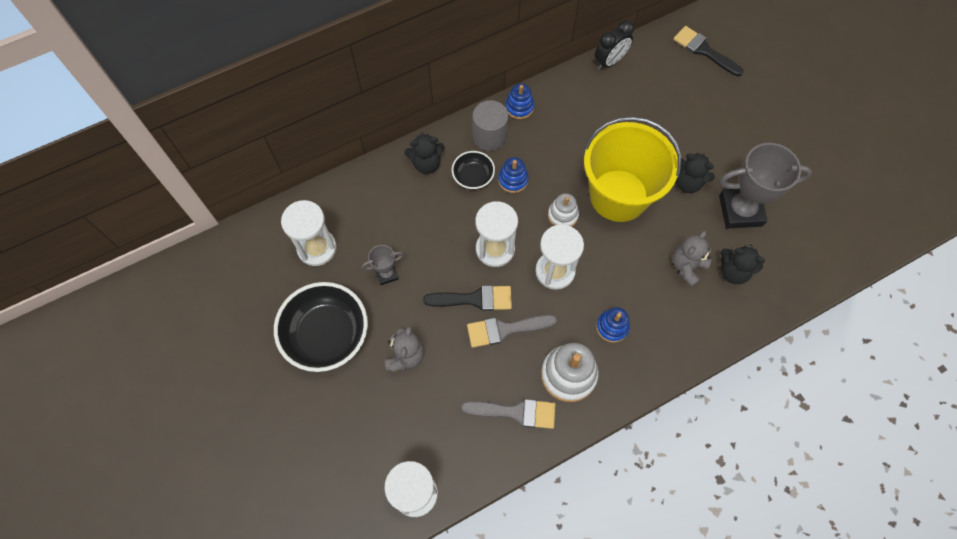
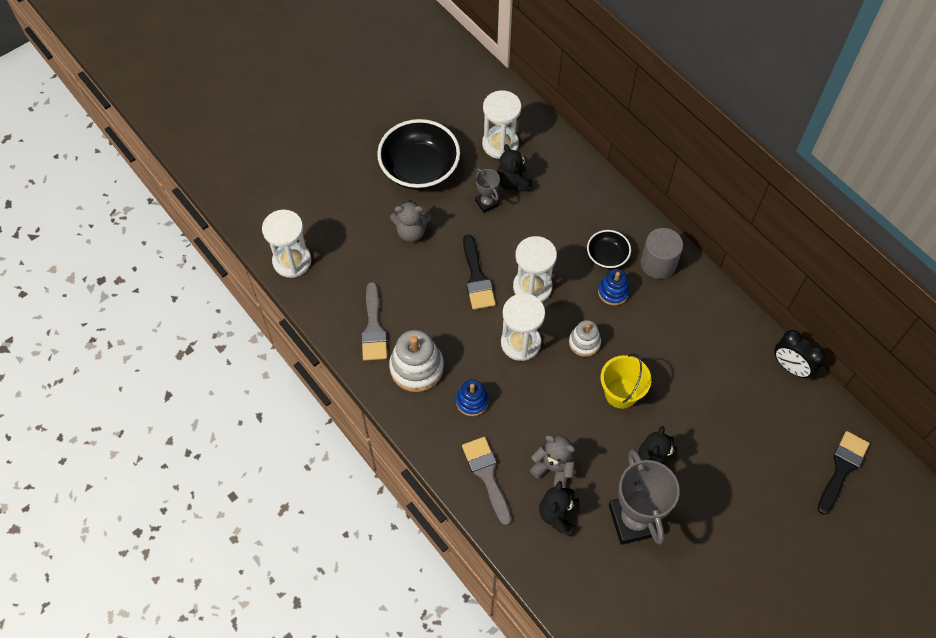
camera: 80 degrees right, 5 degrees down
black teddy bear [404,133,445,174] -> black teddy bear moved to [497,144,533,192]
grey brush [467,315,557,348] -> grey brush moved to [462,437,512,525]
blue stacking toy [505,83,534,119] -> none
yellow bucket [584,116,682,222] -> yellow bucket [601,354,651,409], size x0.53

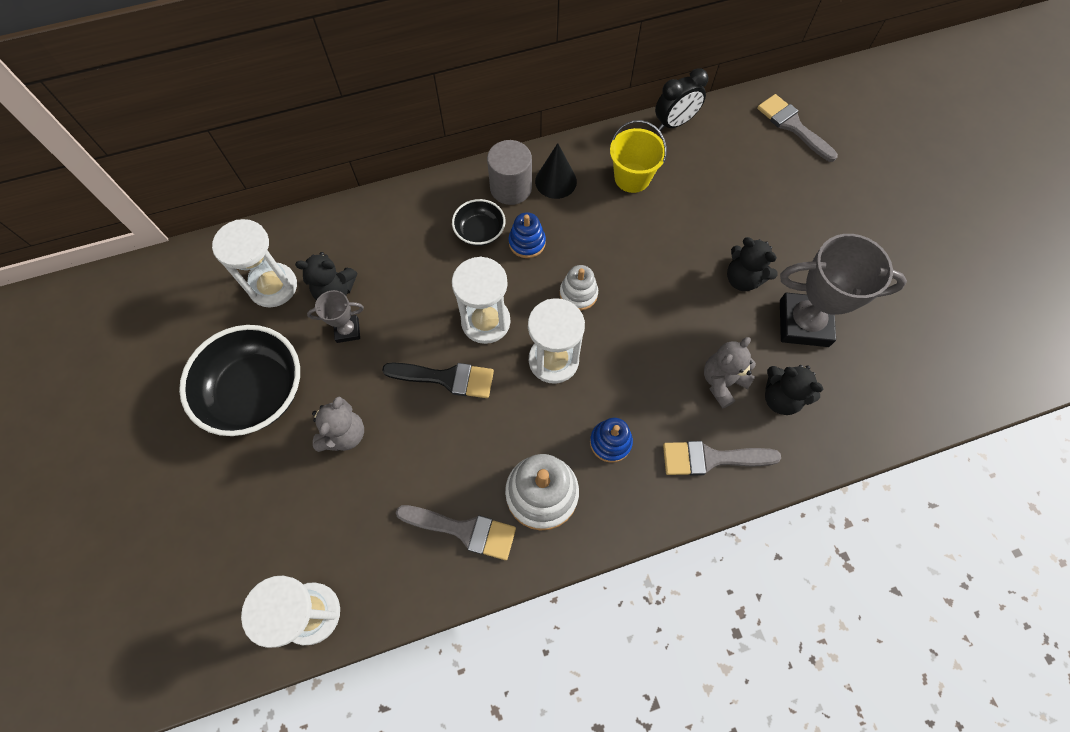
camera: 70 degrees left, 5 degrees up
yellow bucket [601,354,651,409] -> yellow bucket moved to [610,120,667,193]
black brush [818,431,870,515] -> grey brush [757,94,838,162]
none -> black cone [535,143,577,199]

